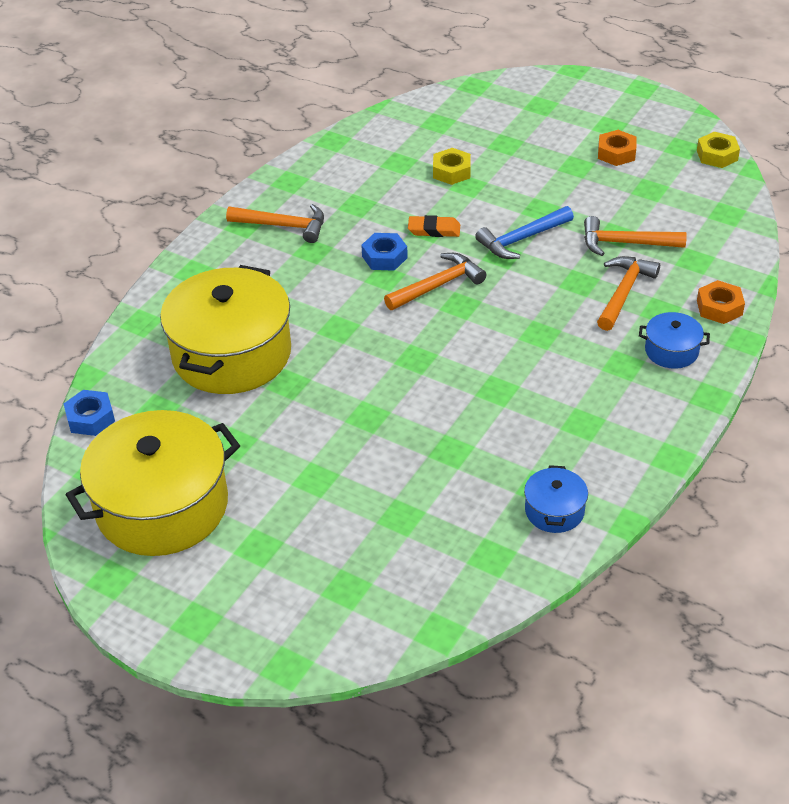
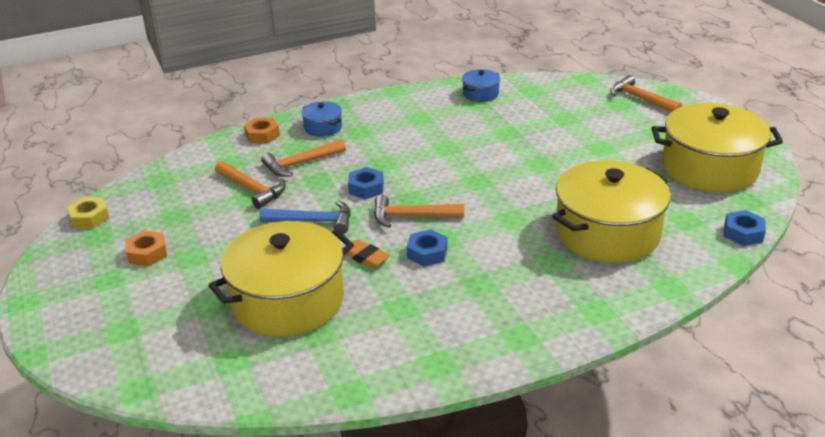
camera: 145 degrees left, 10 degrees down
orange hammer [226,204,324,243] -> orange hammer moved to [610,75,682,112]
yellow nut [433,148,471,185] -> yellow pot [208,221,354,337]
none -> blue nut [348,167,384,199]

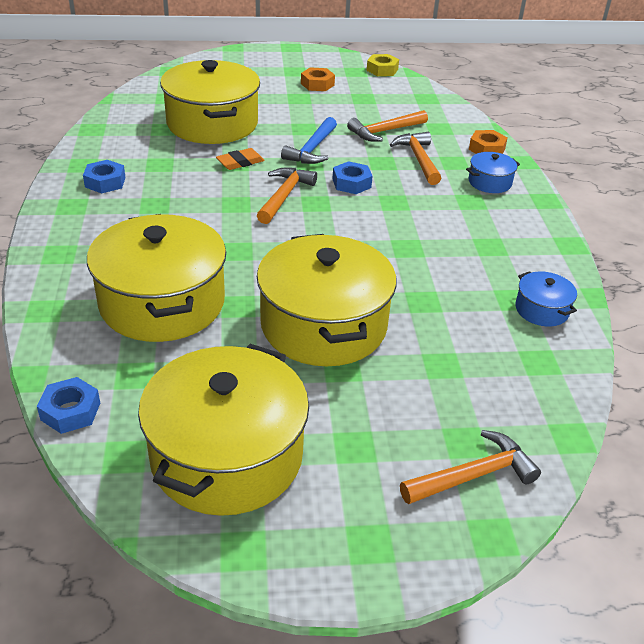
camera: 105 degrees right, 5 degrees up
blue nut [407,229,448,267] -> blue nut moved to [83,160,126,194]
none -> yellow pot [257,234,397,366]

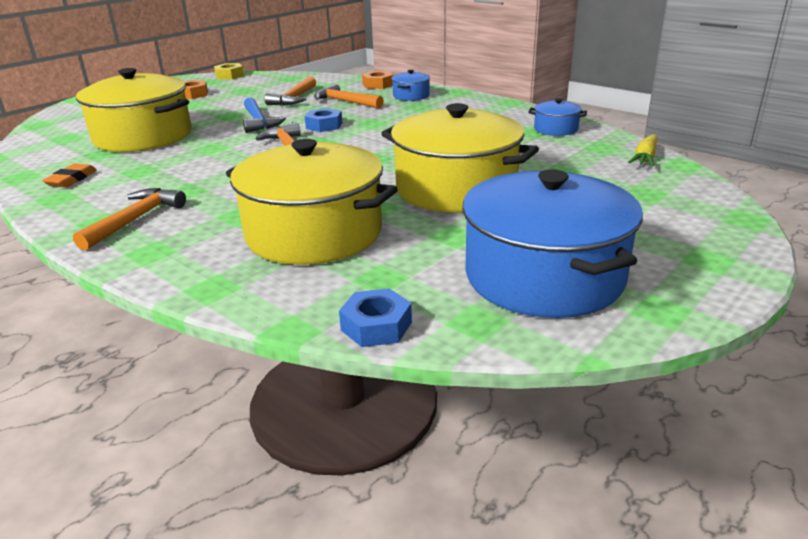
camera: 40 degrees left, 10 degrees down
blue nut [83,160,126,194] -> none
yellow pot [138,344,309,516] -> blue pot [462,170,643,318]
orange eraser [216,148,265,170] -> orange eraser moved to [42,164,97,187]
orange hammer [400,430,541,504] -> orange hammer moved to [73,188,186,251]
none -> yellow carrot [628,134,658,167]

